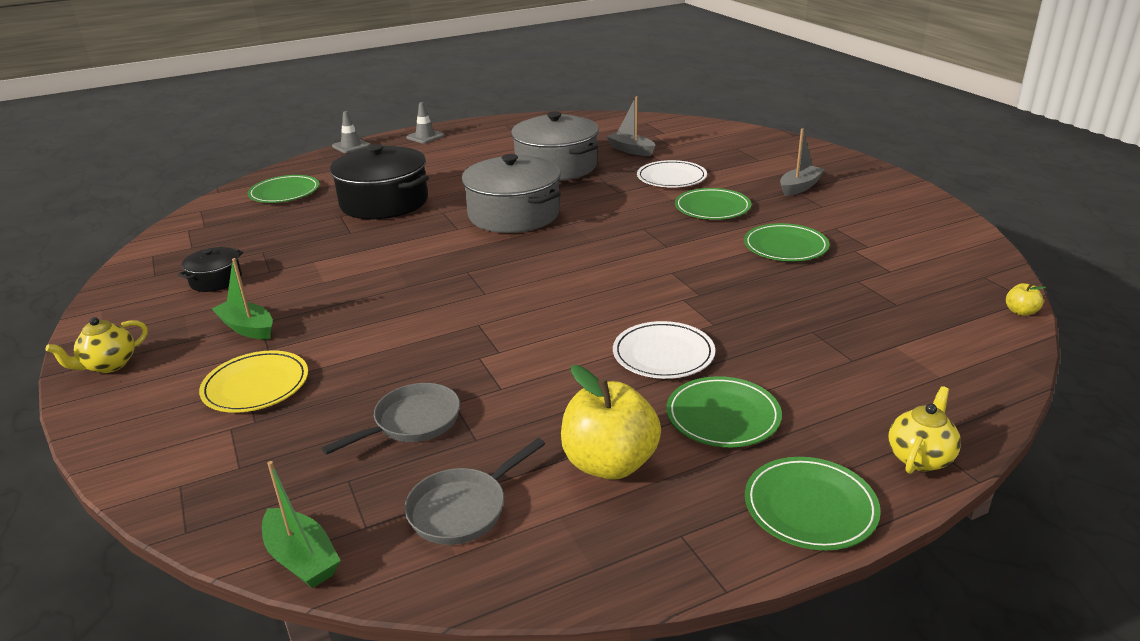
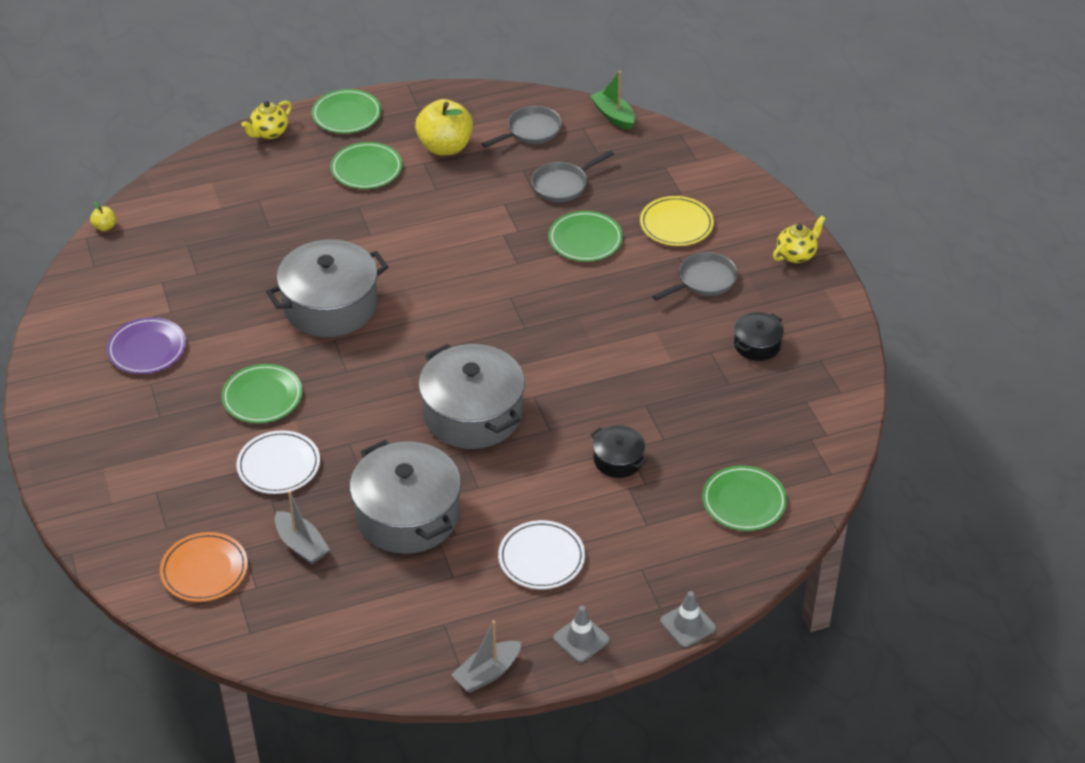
camera: 175 degrees left, 15 degrees up
green boat [212,258,273,340] -> grey pan [652,252,738,301]
black pot [330,144,429,219] -> black pot [591,425,647,478], size x0.49
white plate [613,321,715,379] -> white plate moved to [498,520,585,589]
green plate [744,223,829,261] -> green plate moved to [548,211,623,262]
grey boat [780,128,825,196] -> grey boat moved to [451,620,521,693]
none -> purple plate [107,317,186,374]
none -> orange plate [160,532,248,602]
none -> grey pot [266,240,388,337]

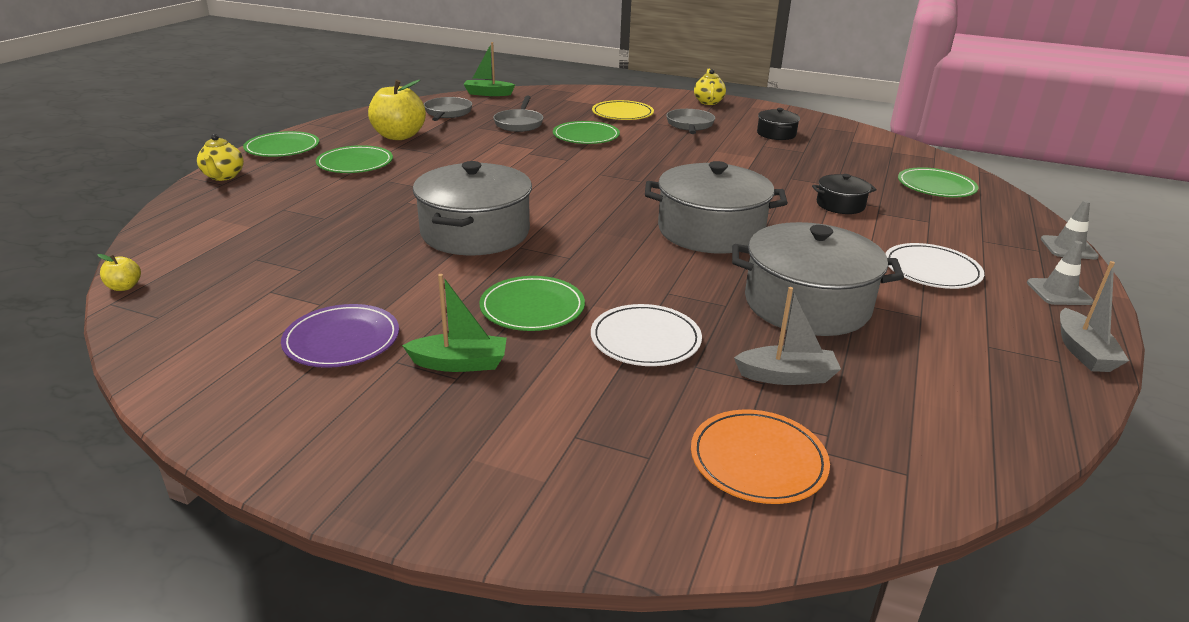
camera: 50 degrees left, 15 degrees down
none -> green boat [402,274,507,372]

